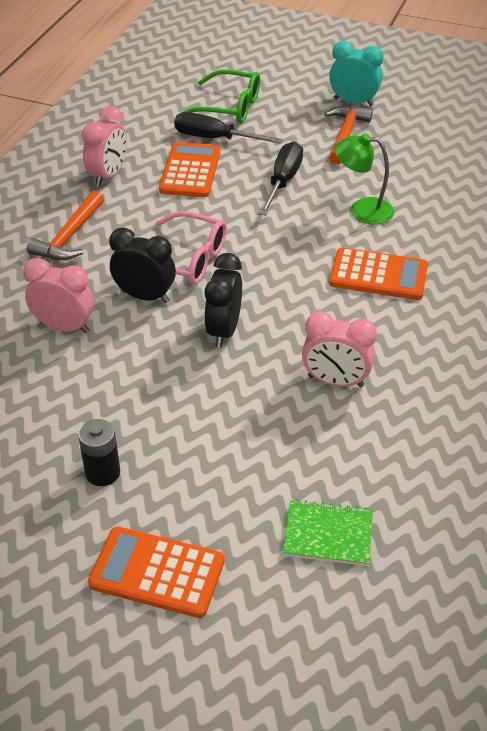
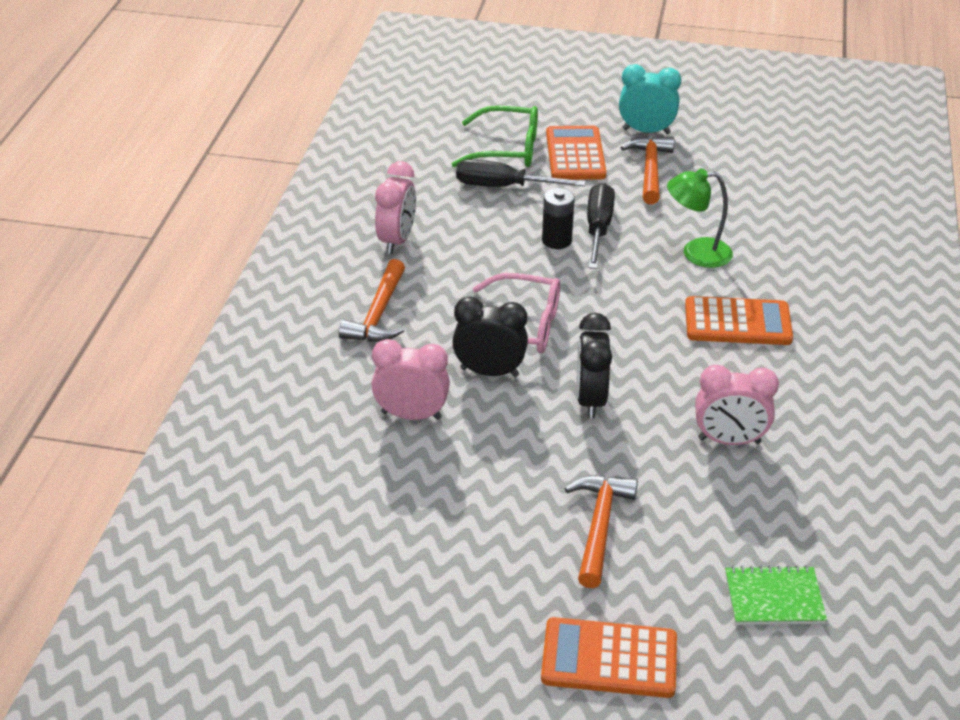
camera: 10 degrees left, 5 degrees down
black battery [78,419,120,486] -> black battery moved to [542,188,575,249]
orange calculator [159,142,220,197] -> orange calculator moved to [546,126,606,180]
none -> orange hammer [565,475,638,588]

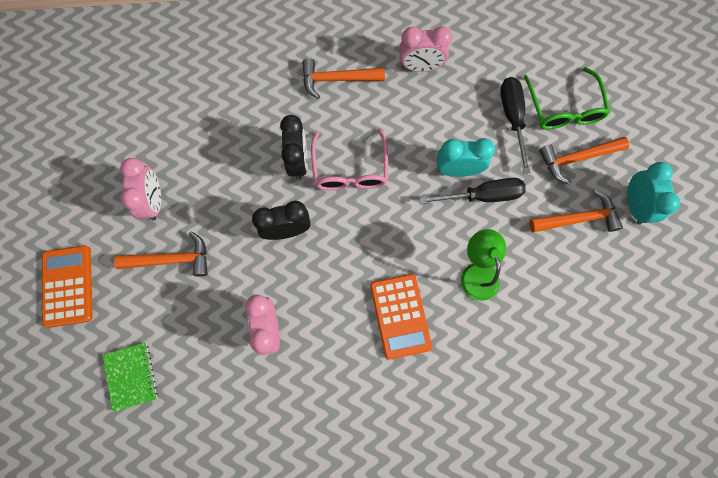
camera: 75 degrees right, 35 degrees up
pink clock [372,339,450,420] -> pink clock moved to [120,158,161,221]
black battery [542,188,575,249] -> turquoise clock [437,138,495,177]
orange calculator [546,126,606,180] -> orange hammer [539,137,629,185]

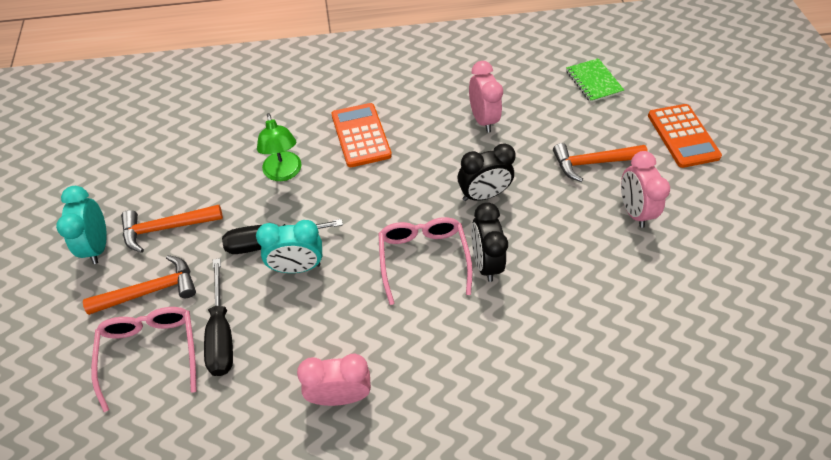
camera: 175 degrees right, 20 degrees down
orange hammer [302,58,385,99] -> none
green glasses [524,67,610,130] -> pink glasses [91,307,197,412]

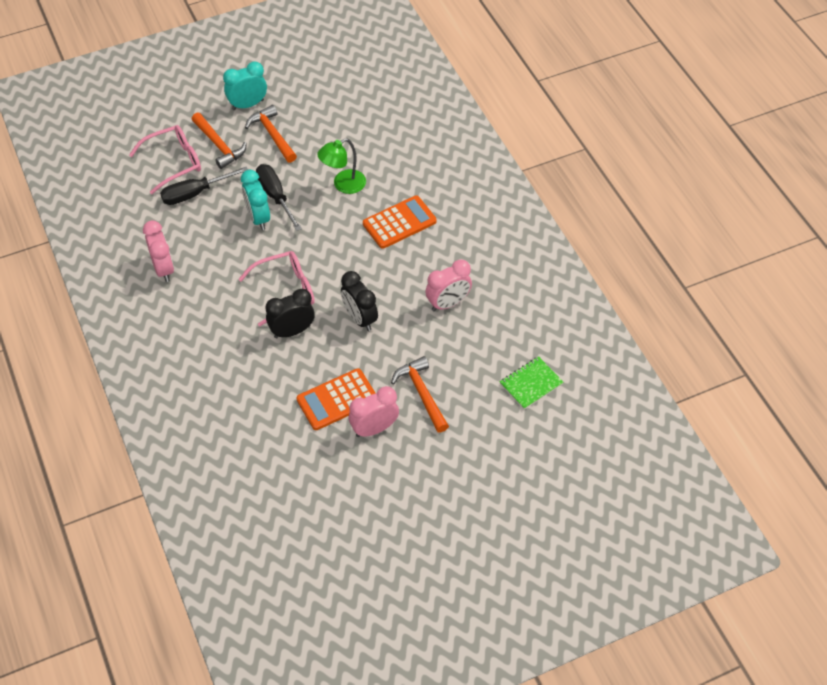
camera: 75 degrees right, 0 degrees up
orange calculator [648,104,722,168] -> orange calculator moved to [297,368,376,430]

